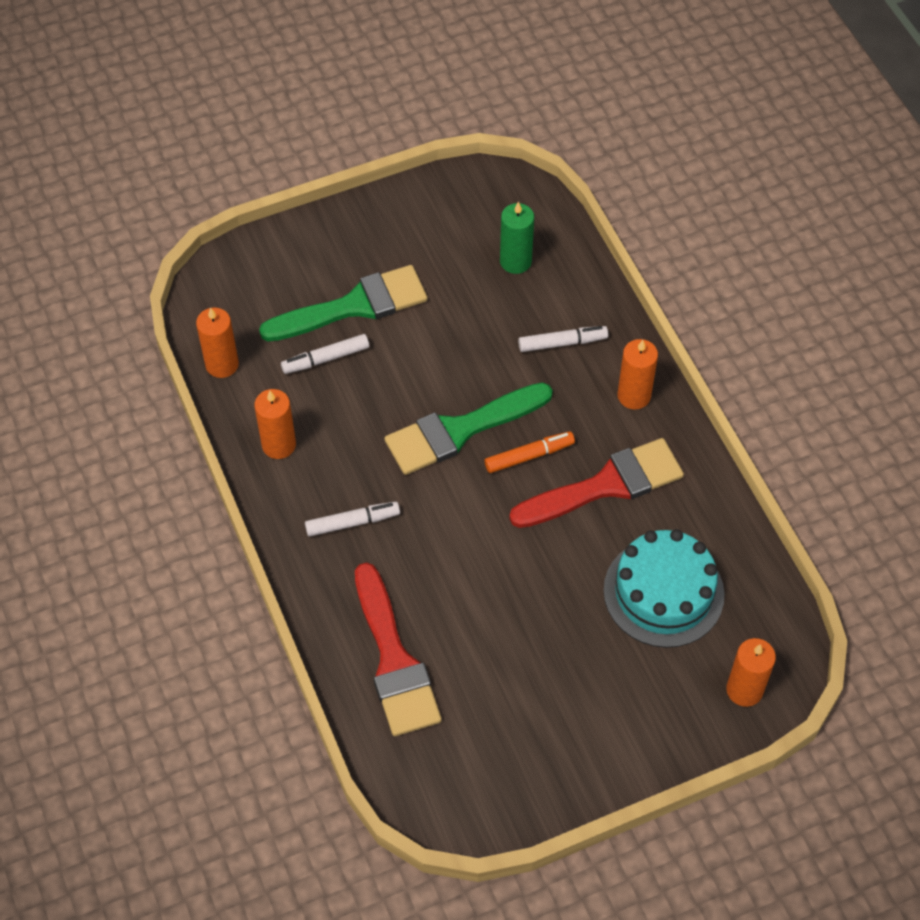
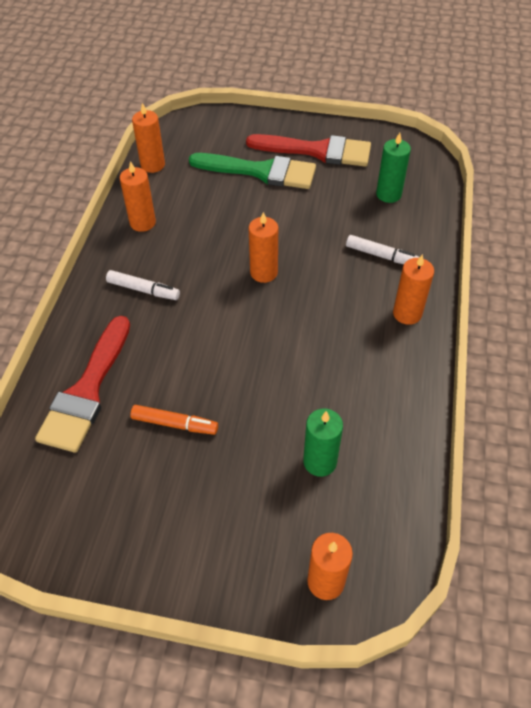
camera: 35 degrees right, 5 degrees down
white marker [281,334,369,374] -> none
green brush [384,382,553,475] -> orange candle [249,212,278,283]
orange marker [485,431,575,473] -> orange marker moved to [130,405,218,435]
red brush [509,438,684,528] -> red brush moved to [246,134,371,167]
turquoise cake [603,529,724,648] -> green candle [303,408,343,477]

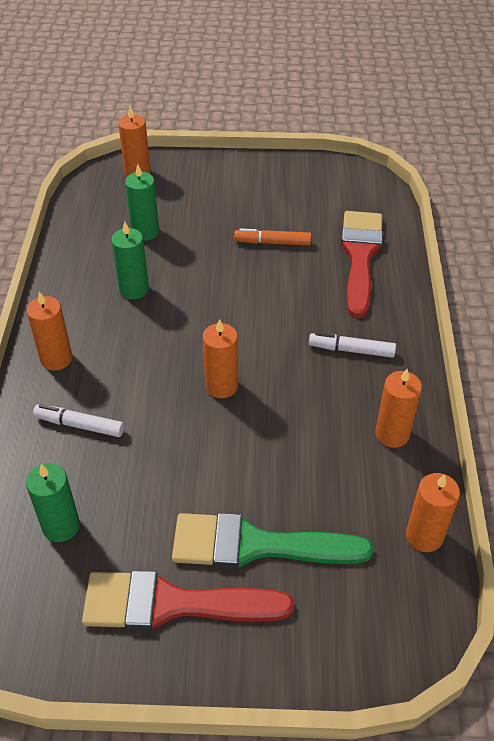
camera: 170 degrees right, 5 degrees down
none -> green candle [111,222,149,300]

